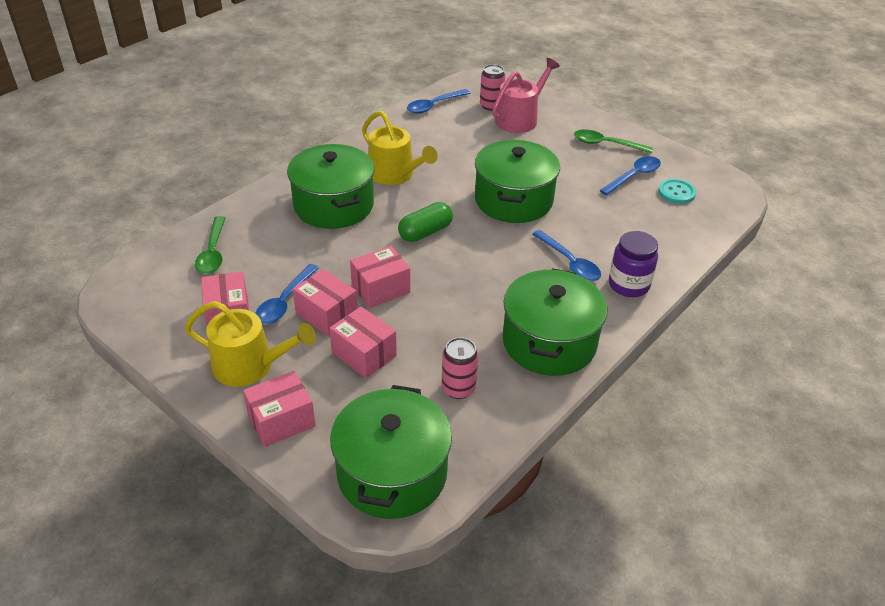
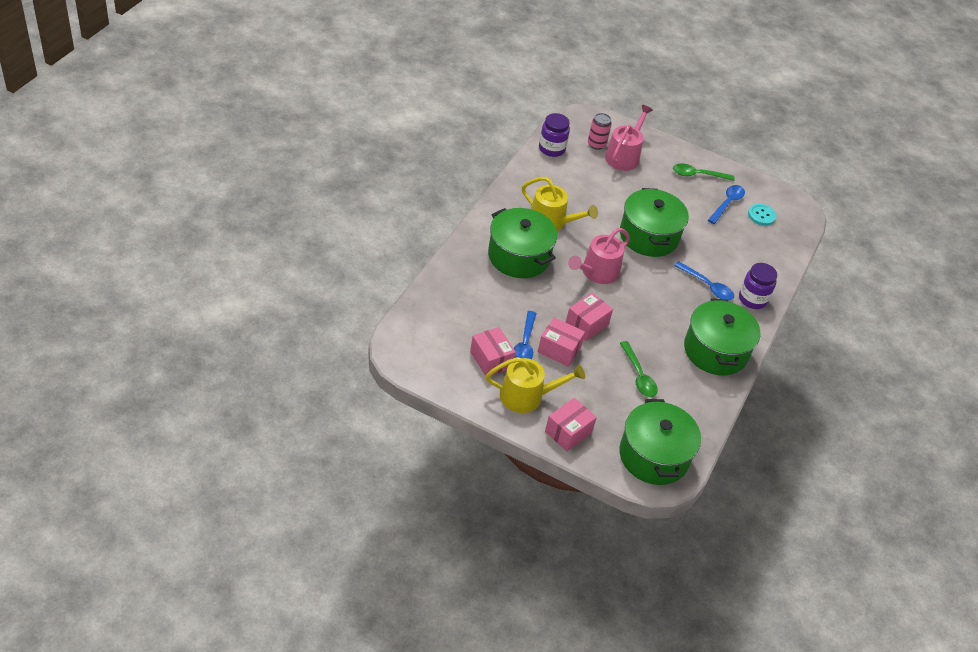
camera: 20 degrees left, 5 degrees up
green spoon [195,216,226,274] -> green spoon moved to [620,341,658,397]
pink box [330,307,397,378] -> none
green capsule [398,202,453,242] -> pink watering can [568,228,630,284]
blue spoon [407,89,470,114] -> purple jar [539,113,570,157]
pink can [442,337,478,399] -> none

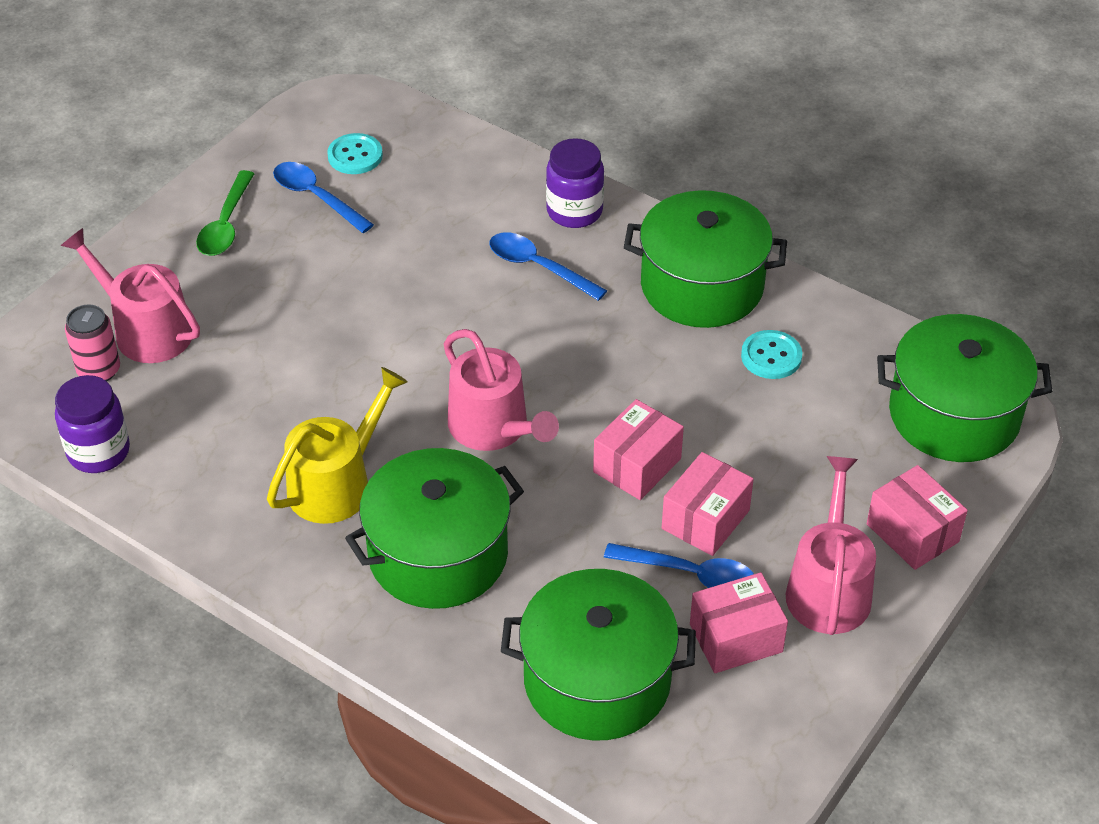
camera: 75 degrees left, 0 degrees up
yellow watering can [486,357,585,413] -> pink watering can [786,456,876,635]
pink box [565,292,613,341] -> pink box turned 75 degrees clockwise [593,399,684,500]
green pot [620,188,689,257] -> green pot moved to [501,569,696,741]
green spoon [620,341,658,397] -> none
blue spoon [674,261,734,300] -> blue spoon turned 105 degrees counterclockwise [490,232,607,301]
none -> turquoise button [741,330,802,379]

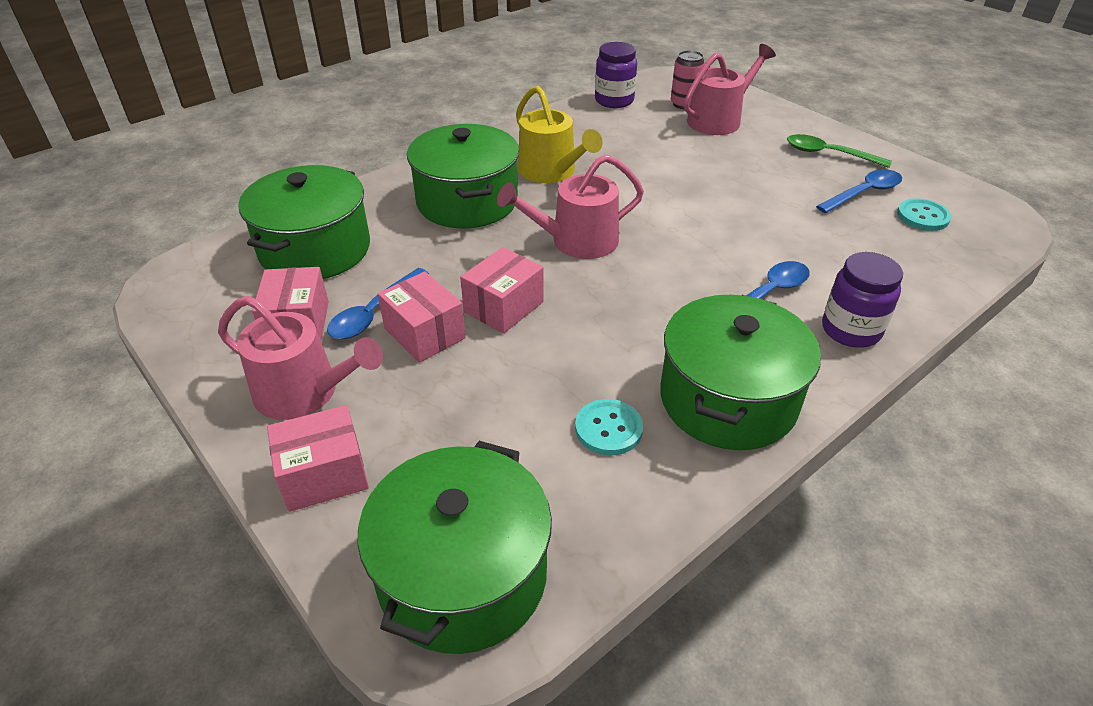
camera: 105 degrees right, 5 degrees down
pink box [593,399,684,500] -> pink box turned 75 degrees clockwise [460,247,544,334]

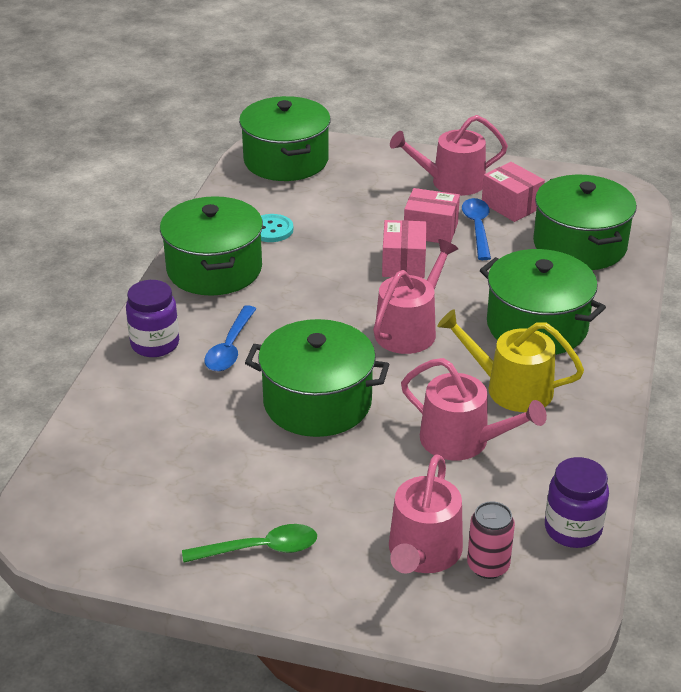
camera: 145 degrees right, 5 degrees down
pink box [267,405,369,512] -> none
blue spoon [816,169,902,213] -> none
turquoise button [897,198,951,231] -> none
none -> green pot [245,319,390,437]
none -> pink watering can [401,358,547,460]

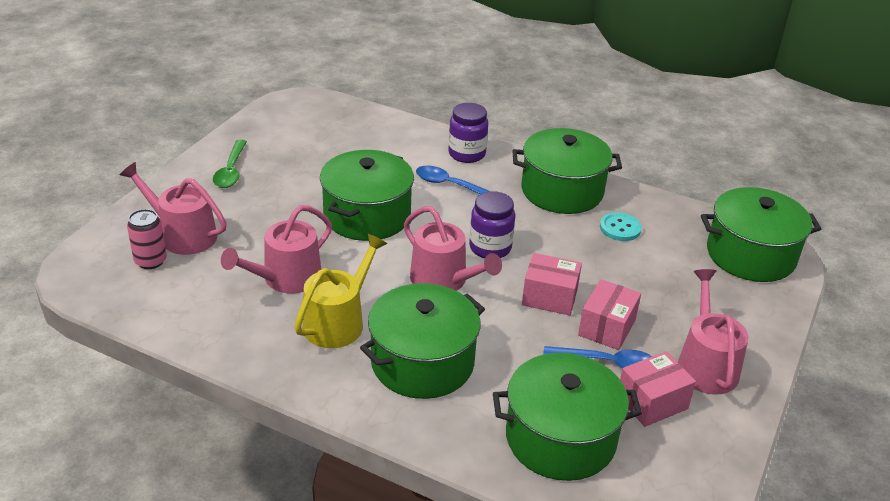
camera: 100 degrees right, 0 degrees up
purple jar [545,457,609,548] -> purple jar moved to [469,191,515,258]

